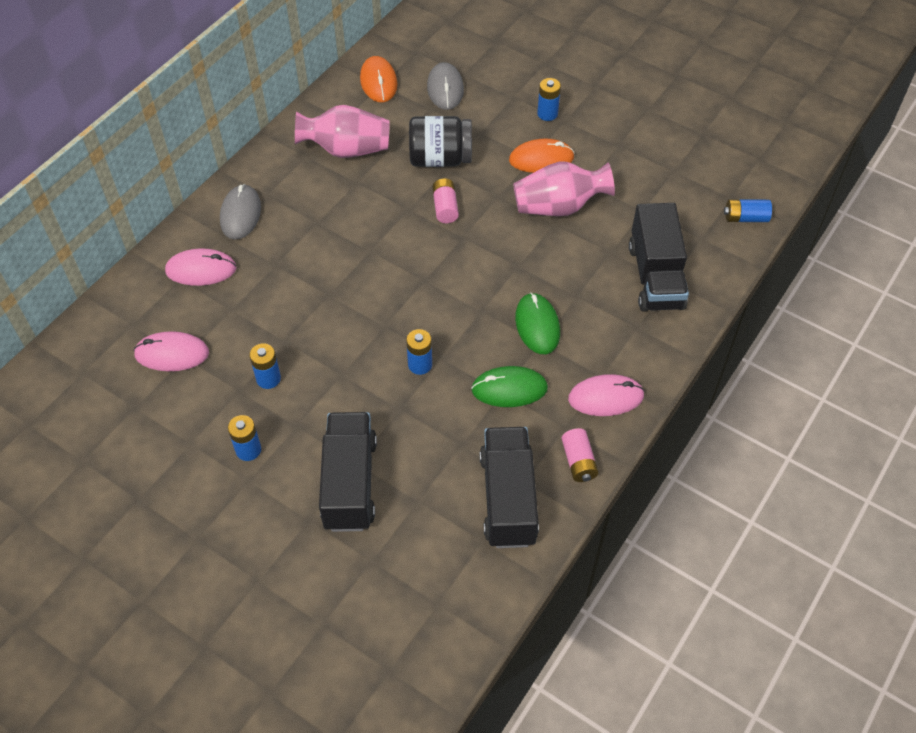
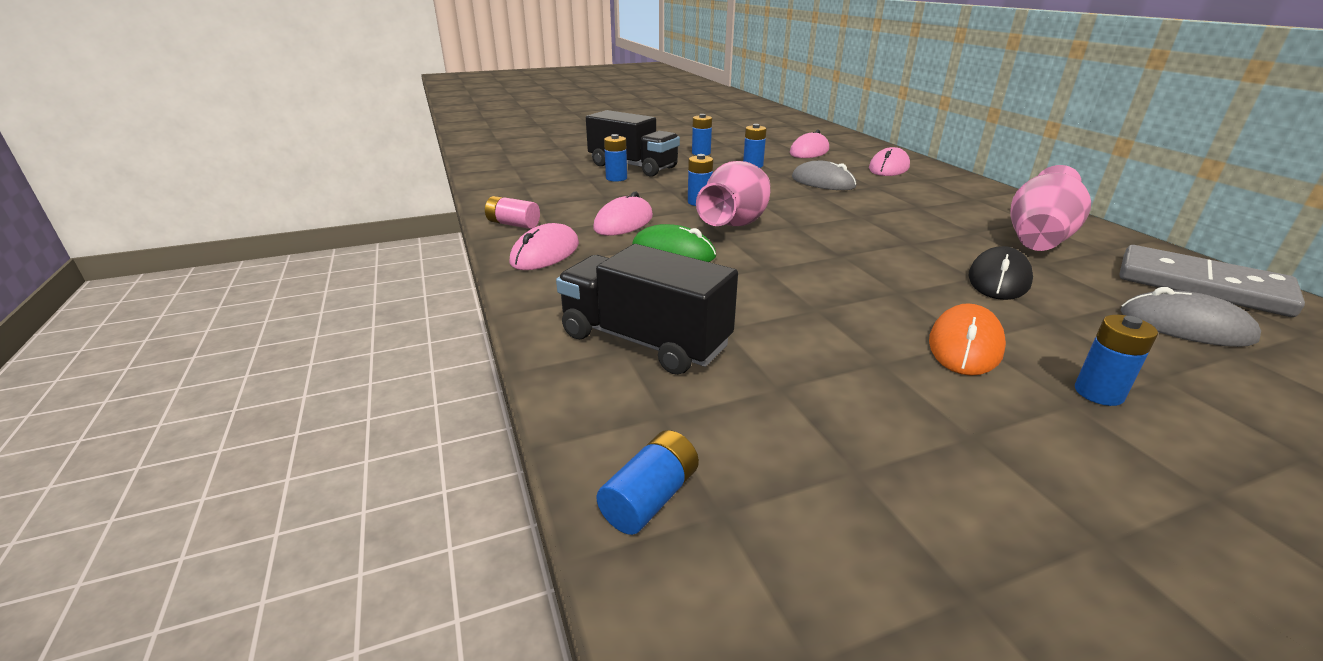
camera: 125 degrees right, 25 degrees down
grey mouse [220,184,261,240] -> grey mouse moved to [792,161,857,190]
orange mouse [360,56,397,102] -> grey domino [1119,245,1305,317]
black jar [409,116,472,167] -> black mouse [969,246,1033,300]
pink battery [432,178,459,223] -> none
green mouse [471,366,548,407] -> pink mouse [593,192,653,236]
black truck [480,427,539,548] -> none
pink vase [513,162,615,216] -> pink vase moved to [696,161,771,226]
none -> blue battery [604,134,627,182]

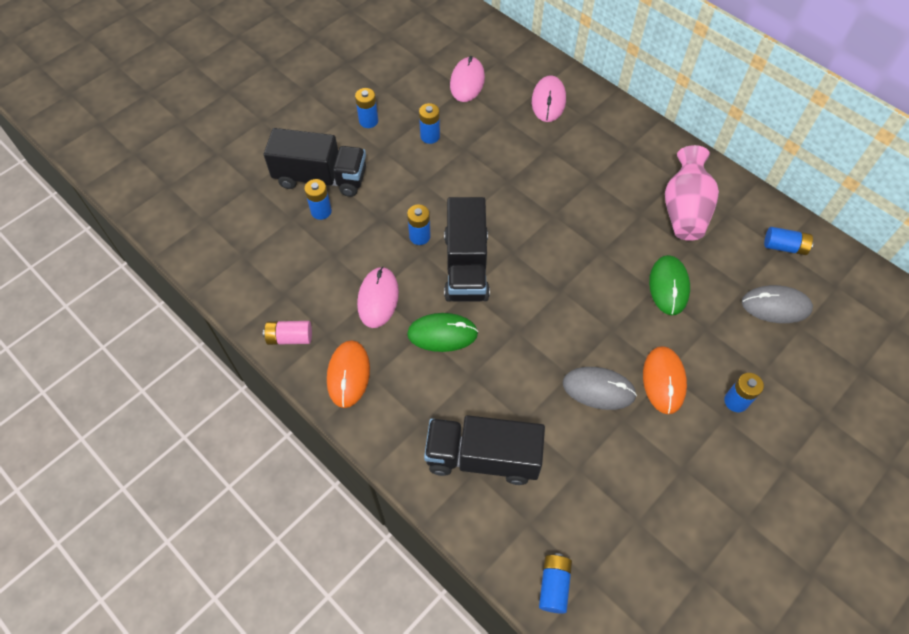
camera: 25 degrees left, 30 degrees up
pink mouse [509,223,579,270] -> orange mouse [327,340,370,408]
pink vase [696,161,771,226] -> black truck [444,197,490,302]
grey mouse [792,161,857,190] -> grey mouse moved to [563,367,637,410]
black mouse [969,246,1033,300] -> green mouse [649,255,690,315]
grey domino [1119,245,1305,317] -> blue battery [764,227,813,255]

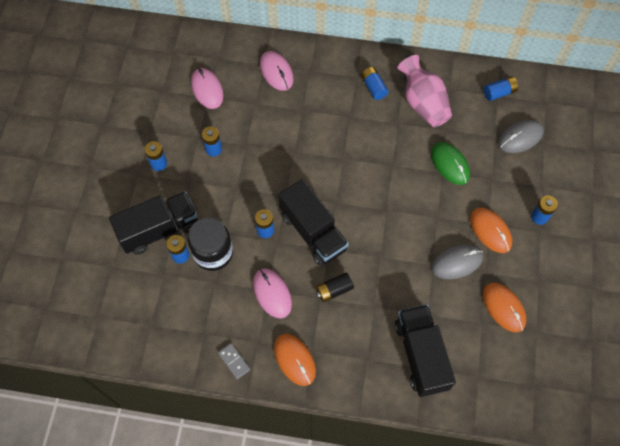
camera: 35 degrees left, 5 degrees up
pink battery [263,321,312,345] -> grey domino [218,343,250,379]
green mouse [407,313,478,352] -> black battery [316,273,354,303]
black truck [424,415,545,485] -> black truck turned 105 degrees clockwise [395,304,456,397]
blue battery [539,553,572,614] -> blue battery moved to [361,67,389,100]
none -> black jar [188,217,233,271]
none -> orange mouse [483,283,526,333]

